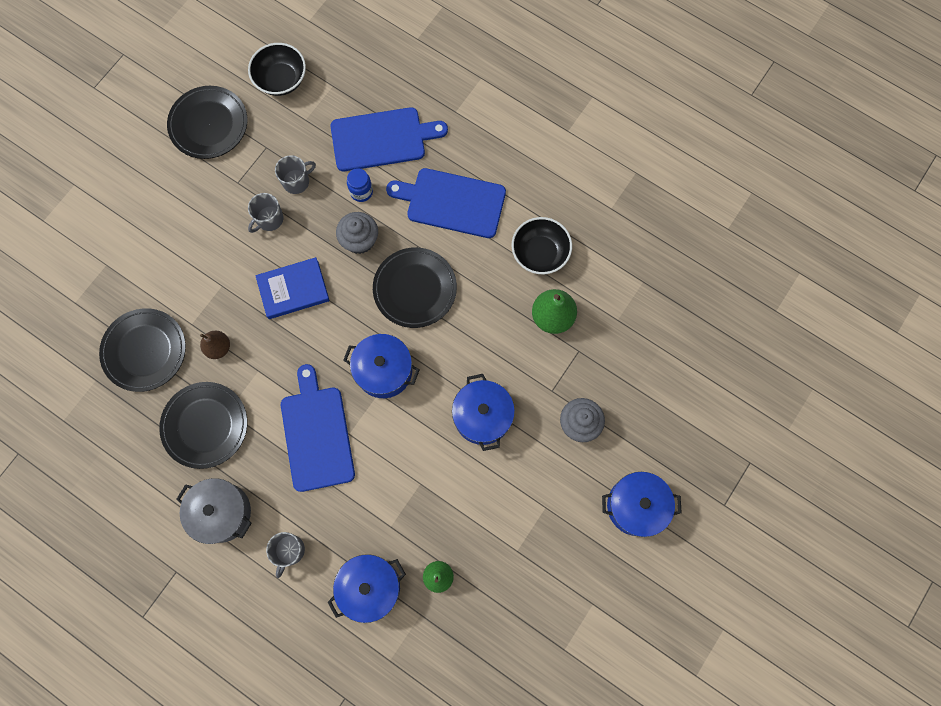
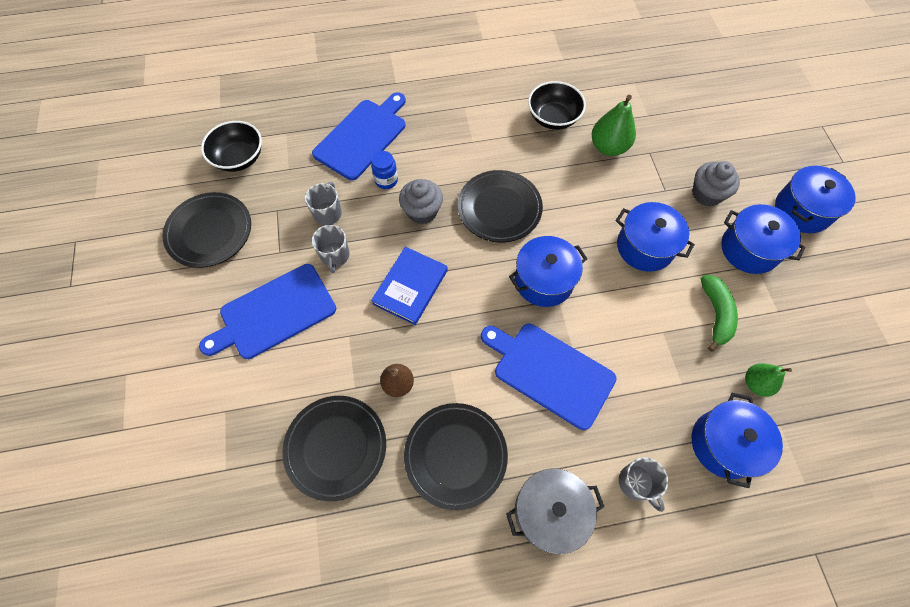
camera: 45 degrees left, 10 degrees down
blue cutting board [386,168,506,238] -> blue cutting board moved to [199,264,336,359]
none -> green banana [701,275,738,352]
none -> blue pot [721,204,806,274]

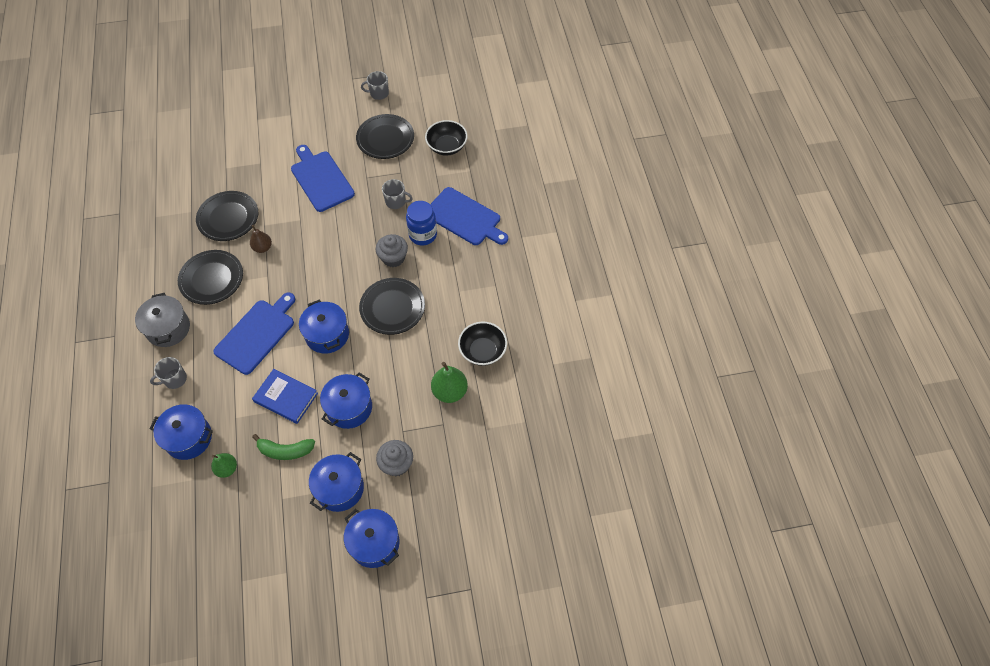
camera: 90 degrees right, 5 degrees down
grey mug [312,225,350,273] -> grey mug moved to [361,71,389,100]
blue jar [371,151,398,189] -> blue jar [406,201,437,245], size x1.60
blue book [371,247,448,325] -> blue book moved to [252,369,318,424]

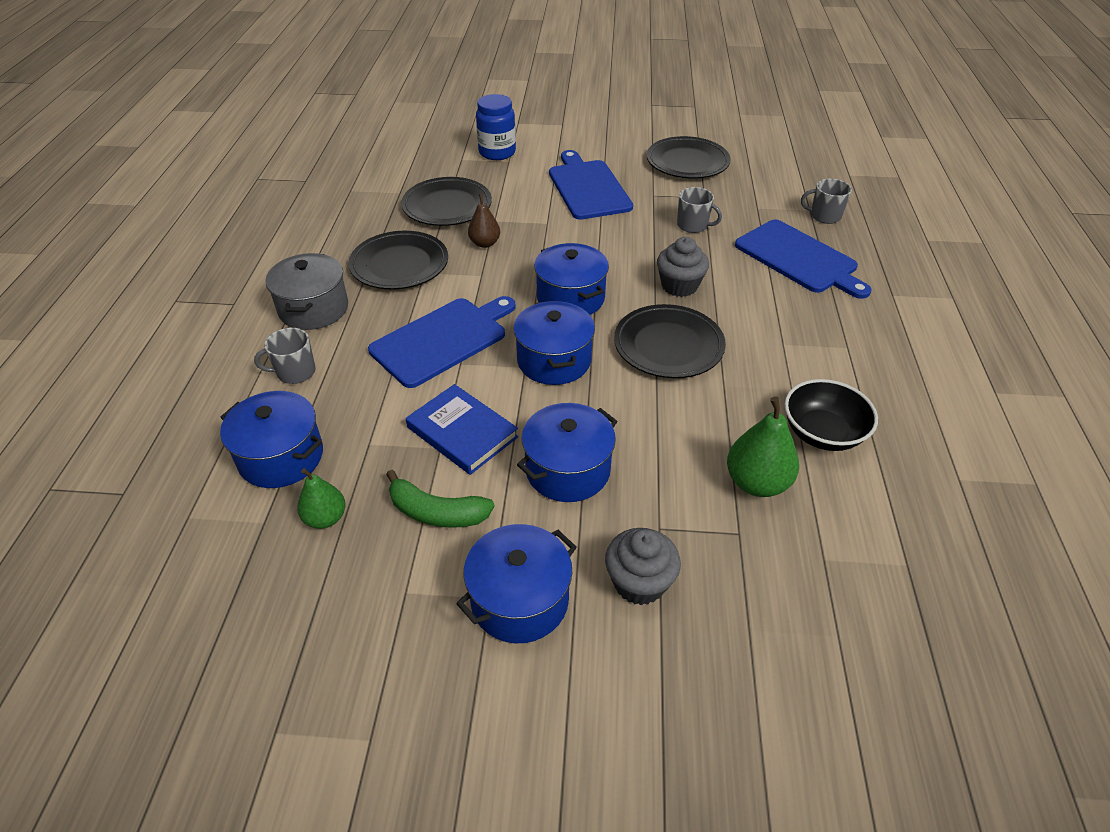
camera: 15 degrees right, 15 degrees down
blue pot [344,509,400,568] -> blue pot moved to [534,243,609,315]
grey mug [361,71,389,100] -> grey mug moved to [801,179,852,224]
blue jar [406,201,437,245] -> blue jar moved to [476,94,516,160]
black bowl [425,120,467,156] -> none

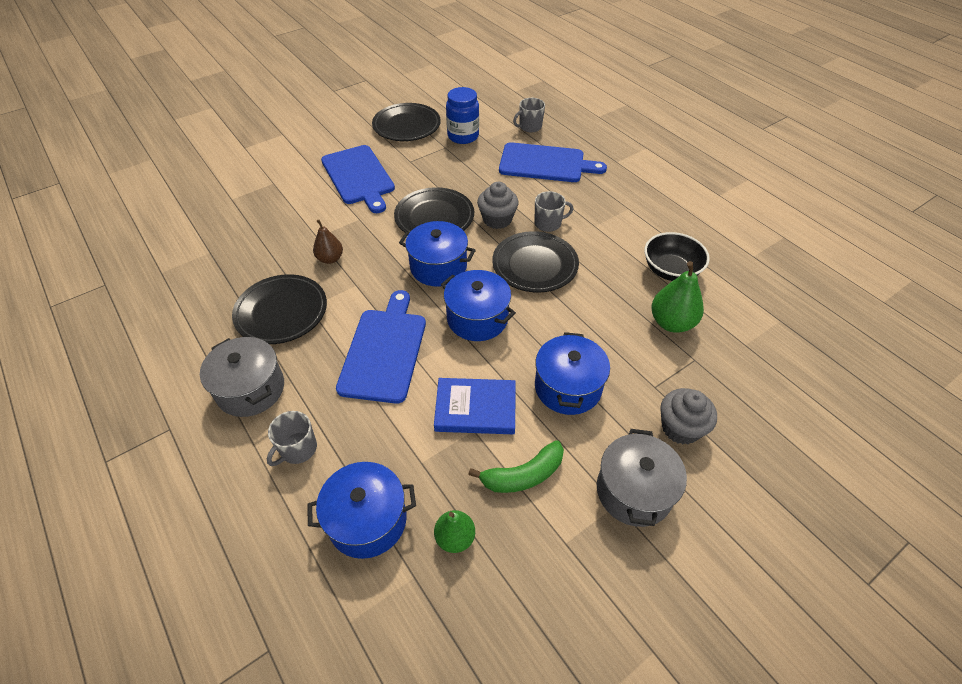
camera: 40 degrees left, 5 degrees up
black plate [401,177,492,226] -> black plate moved to [394,187,474,233]
blue pot [456,524,577,643] -> grey pot [597,429,687,527]
blue jar [476,94,516,160] -> blue jar moved to [446,87,479,144]
blue cutting board [549,150,633,220] -> blue cutting board turned 150 degrees counterclockwise [321,145,395,213]
grey mug [677,187,722,233] -> grey mug moved to [534,191,574,232]

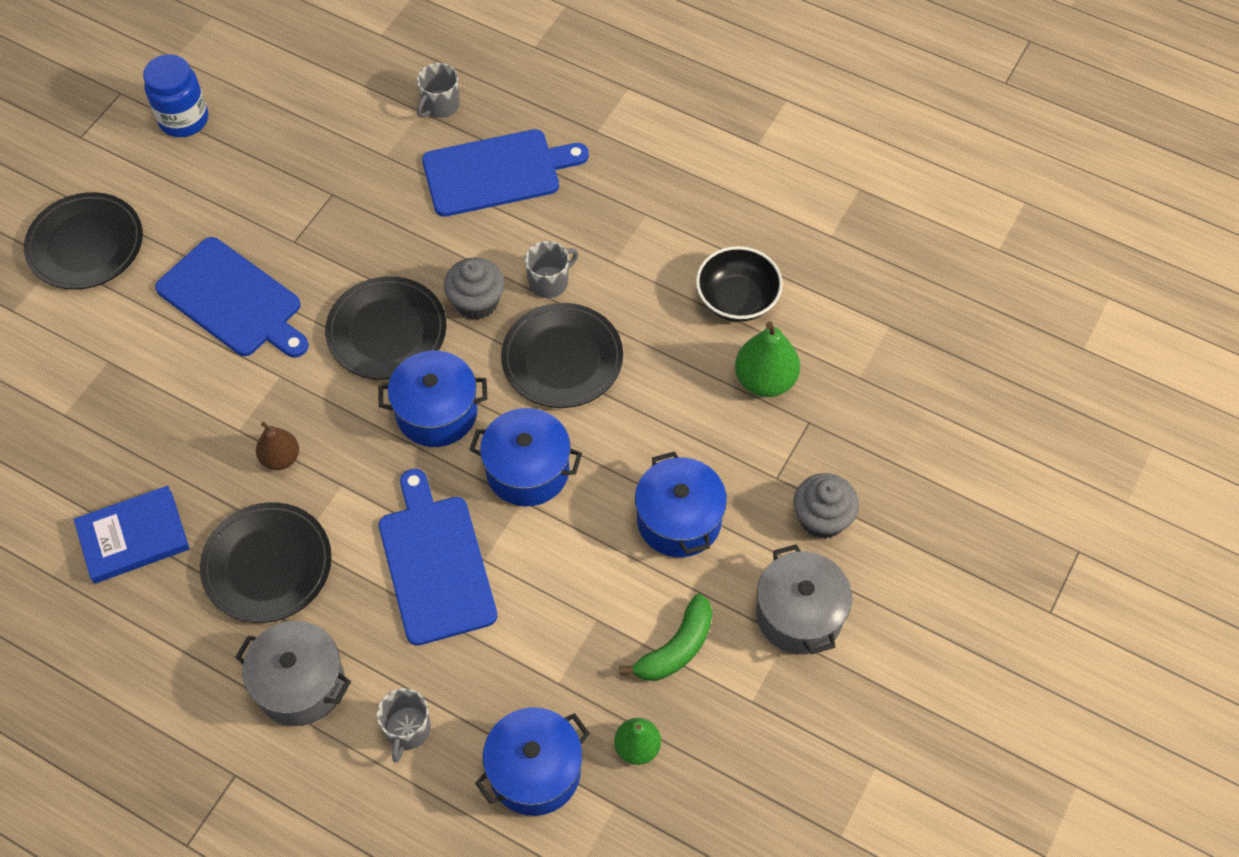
camera: 25 degrees left, 10 degrees up
black plate [372,103,441,141] -> black plate moved to [24,192,143,290]
blue book [434,378,516,434] -> blue book moved to [74,486,190,584]
blue jar [446,87,479,144] -> blue jar moved to [143,54,208,137]

